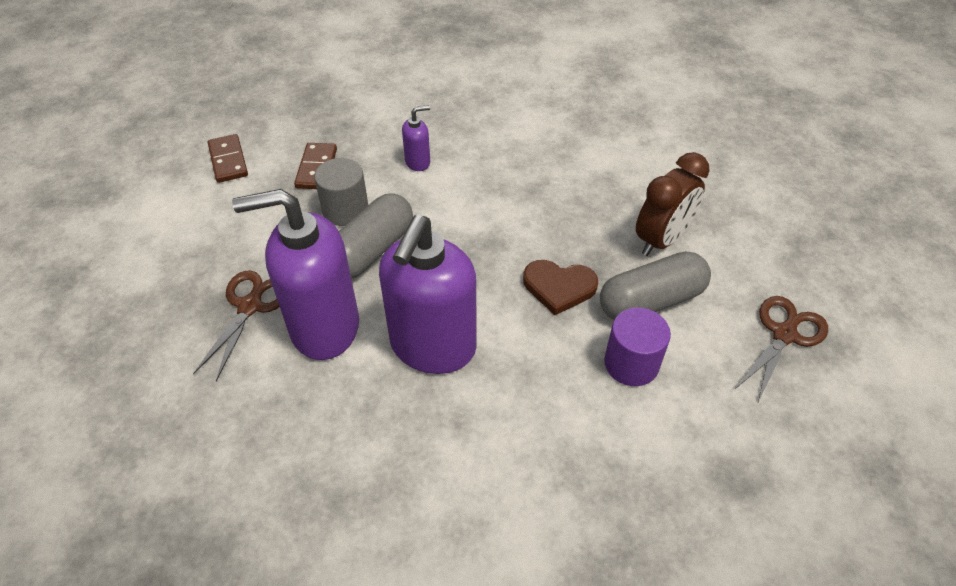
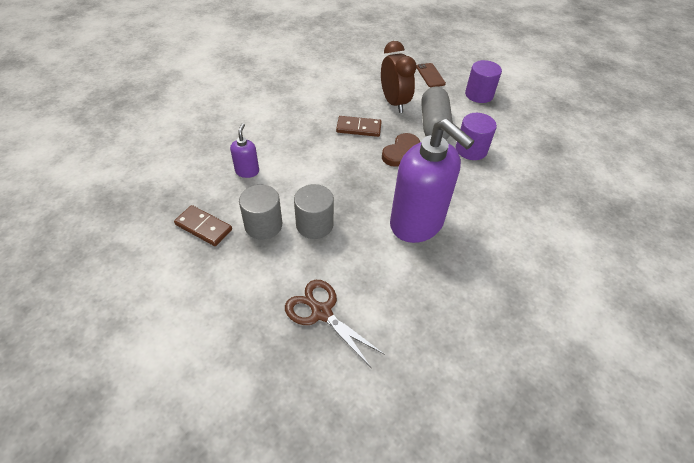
camera: 65 degrees left, 0 degrees up
brown domino [208,134,248,183] -> brown domino moved to [336,116,382,137]
purple soap dispenser [232,189,359,360] -> none
grey capsule [339,193,413,279] -> grey cylinder [294,184,334,239]
brown scissors [735,296,828,402] -> purple cylinder [465,60,502,103]
none -> brown phone [417,63,446,87]

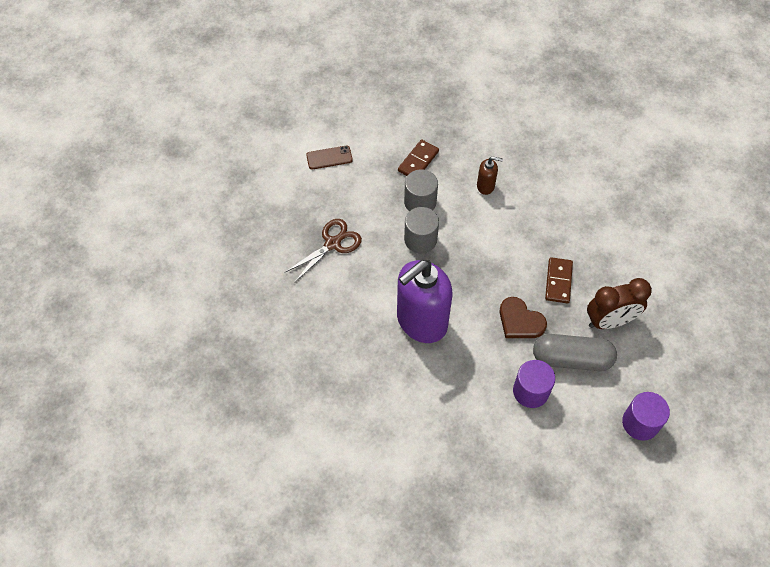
camera: 95 degrees right, 10 degrees up
purple soap dispenser [230,123,259,178] -> brown soap dispenser [477,156,503,195]
brown phone [417,63,446,87] -> brown phone moved to [306,146,353,170]

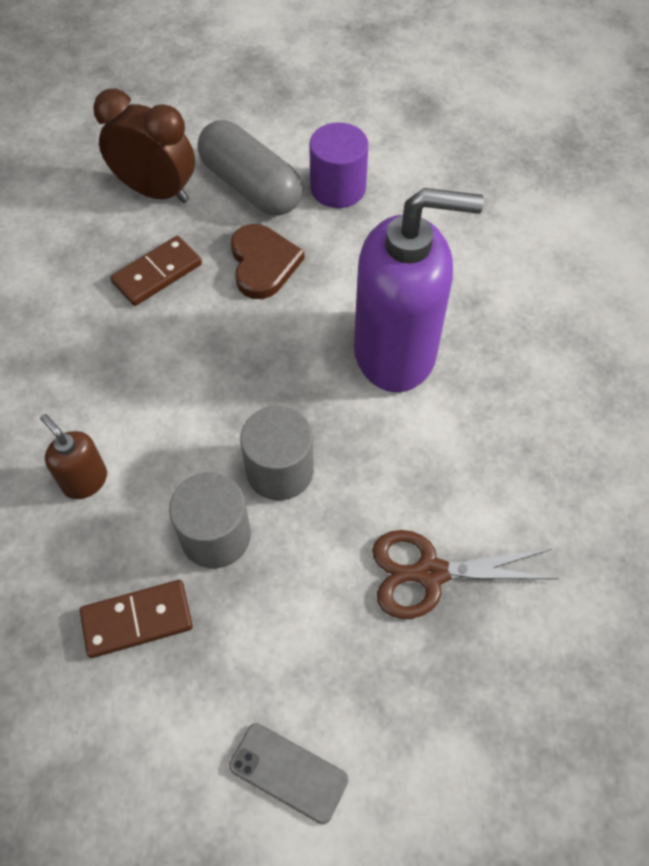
camera: 140 degrees left, 0 degrees up
brown phone [306,146,353,170] -> grey phone [229,723,349,824]
purple cylinder [622,392,670,440] -> none

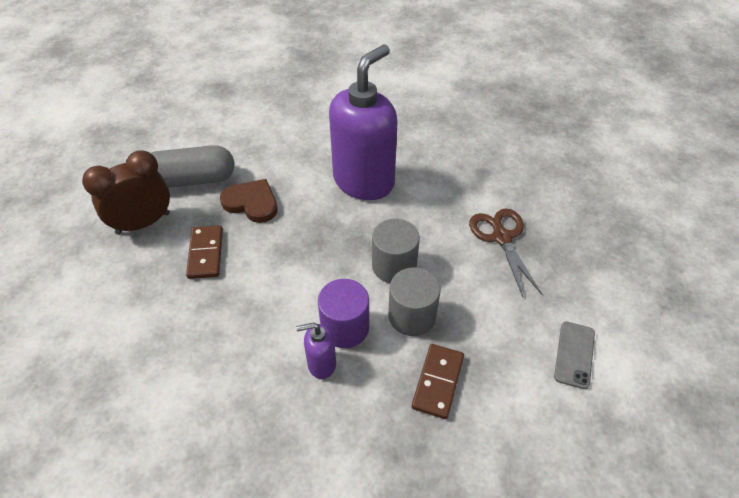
camera: 55 degrees left, 10 degrees down
brown soap dispenser [40,414,107,499] -> purple soap dispenser [296,323,336,379]
grey phone [229,723,349,824] -> grey phone turned 45 degrees counterclockwise [554,321,595,389]
purple cylinder [309,122,369,208] -> purple cylinder moved to [318,279,369,348]
brown scissors [372,530,558,619] -> brown scissors turned 135 degrees clockwise [469,208,542,297]

